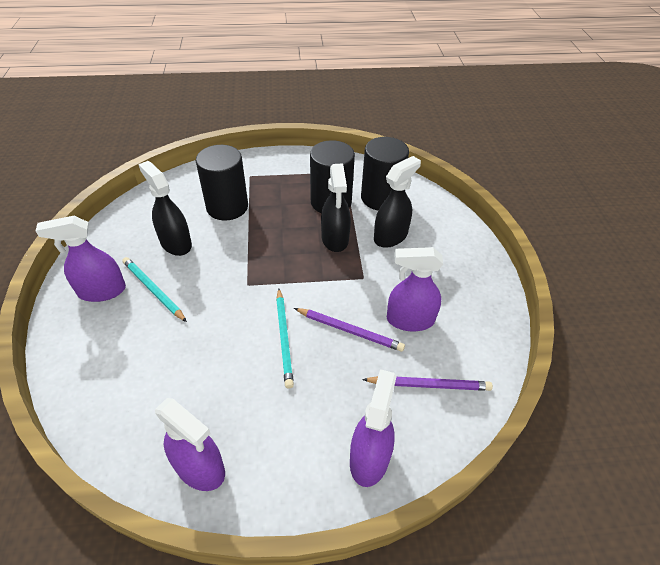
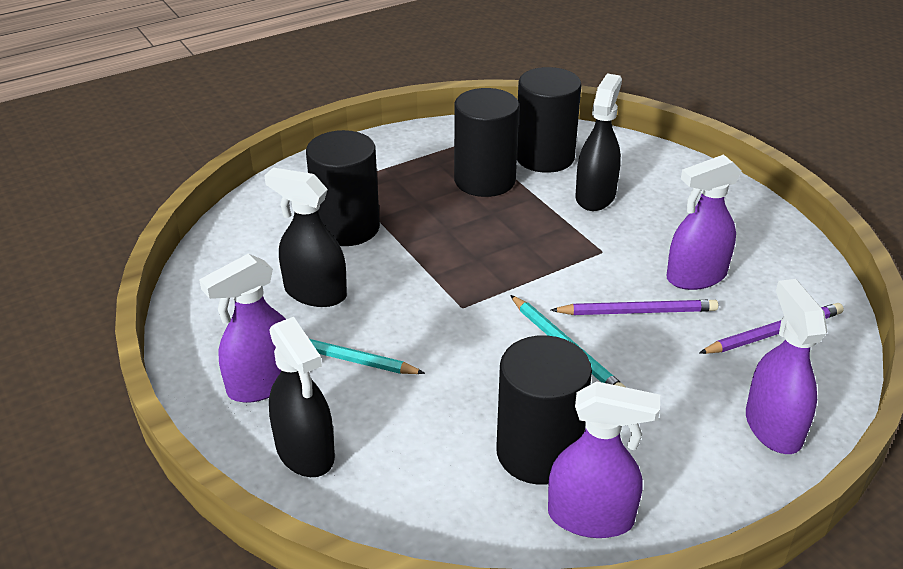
camera: 25 degrees left, 10 degrees down
black spray bottle [321,164,351,252] -> black spray bottle moved to [269,317,335,477]
none -> black cylinder [496,335,592,485]

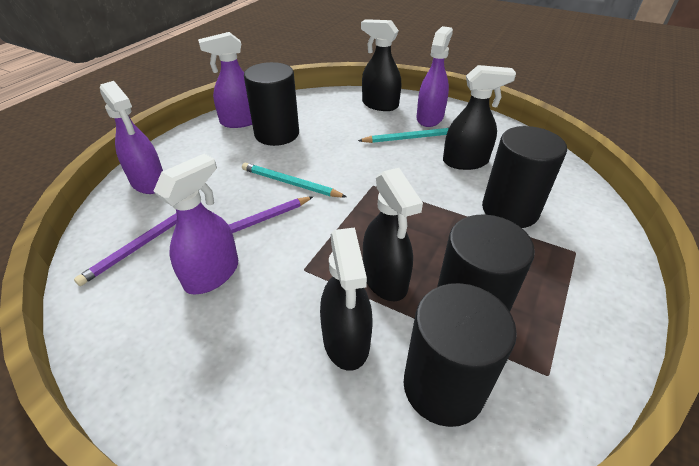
camera: 150 degrees right, 5 degrees up
none -> black spray bottle [363,168,423,301]

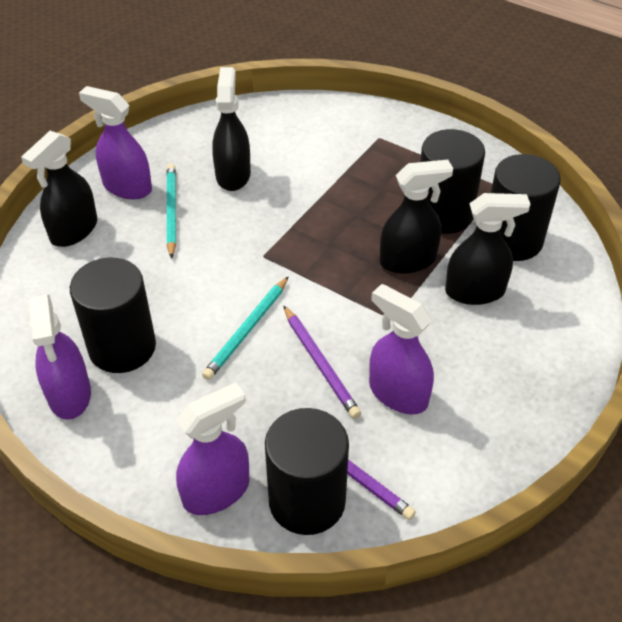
camera: 85 degrees left, 5 degrees up
black cylinder [482,126,567,228] -> black cylinder moved to [265,408,349,535]

